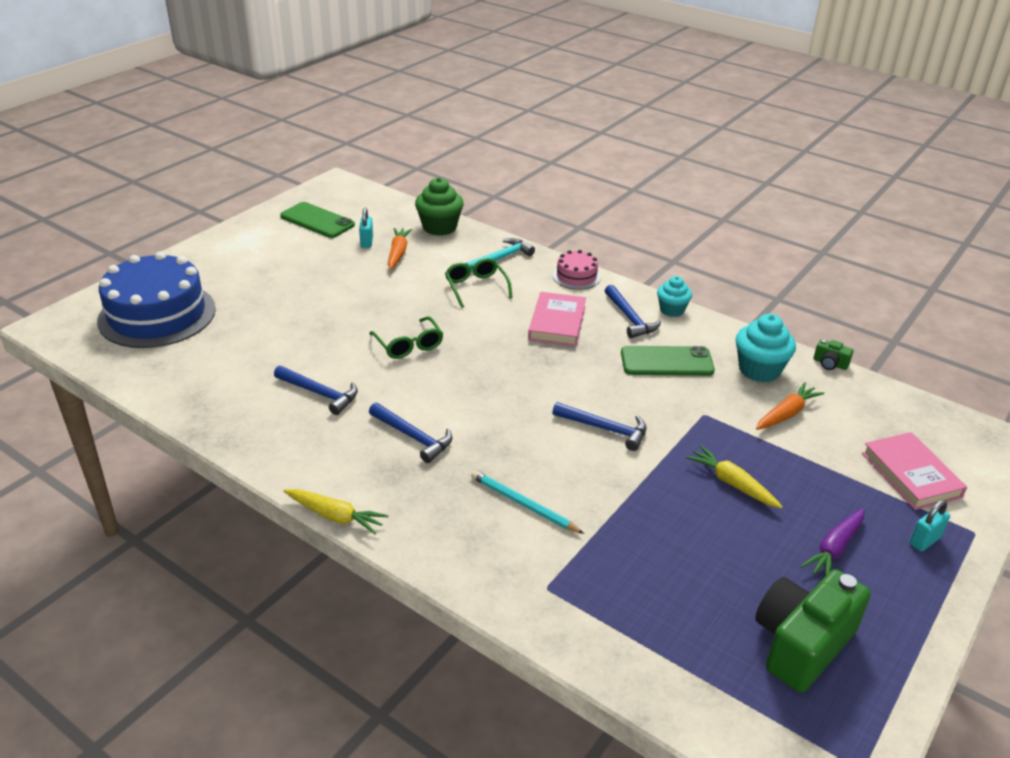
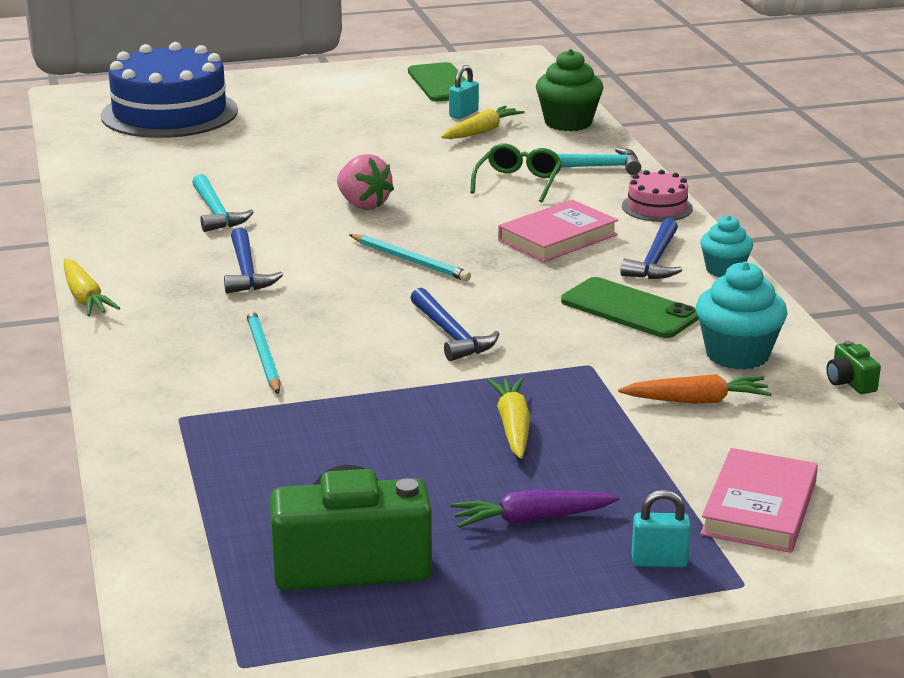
camera: 40 degrees right, 10 degrees down
blue hammer [274,366,358,415] -> turquoise hammer [192,174,254,232]
green glasses [369,316,443,359] -> pink strawberry [337,154,394,210]
orange carrot [388,228,413,270] -> yellow carrot [441,106,525,139]
none -> turquoise pencil [349,234,471,281]

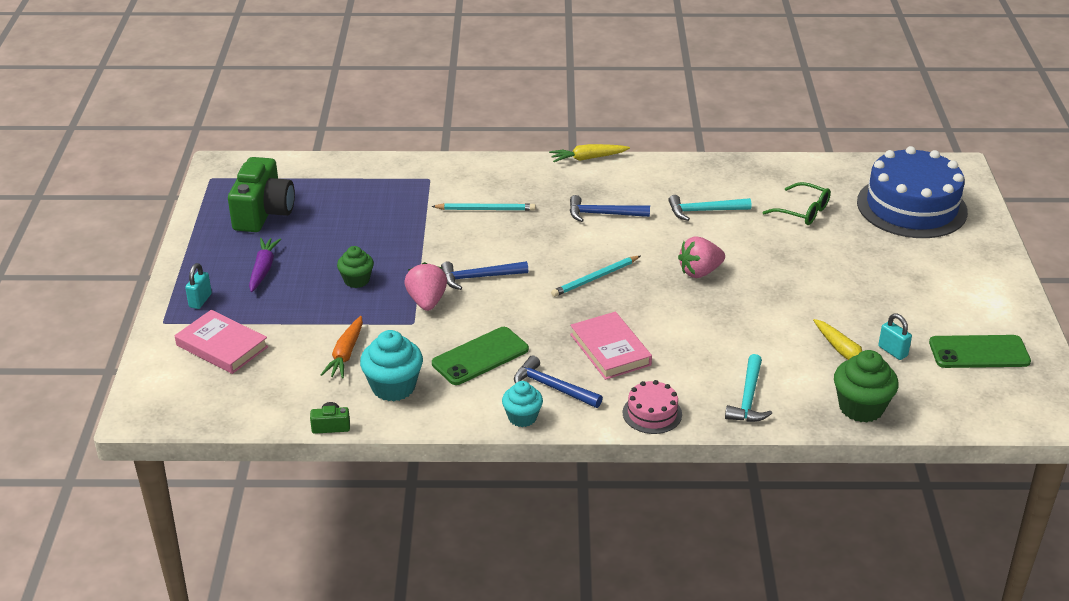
camera: 105 degrees right, 10 degrees up
green glasses [470,144,562,202] -> green glasses moved to [762,182,831,225]
yellow carrot [487,377,530,459] -> green cupcake [337,246,374,288]
none -> pink strawberry [404,262,447,311]

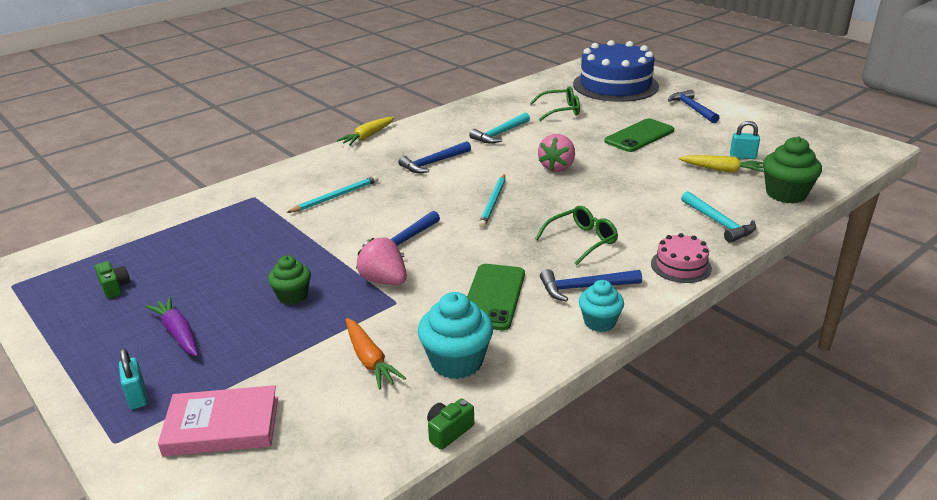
camera: 40 degrees left, 5 degrees down
green camera [228,157,295,232] -> green camera [95,261,130,299], size x0.42
pink book [570,312,652,380] -> green glasses [535,206,618,265]
green phone [929,335,1031,368] -> green phone moved to [604,118,674,152]
none -> blue hammer [668,90,719,123]

